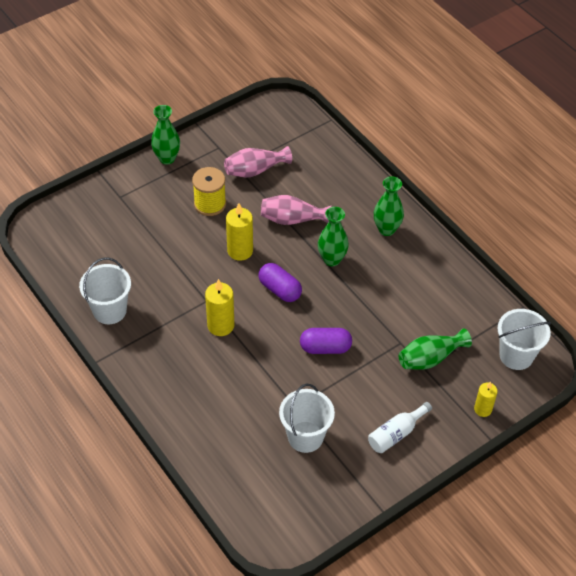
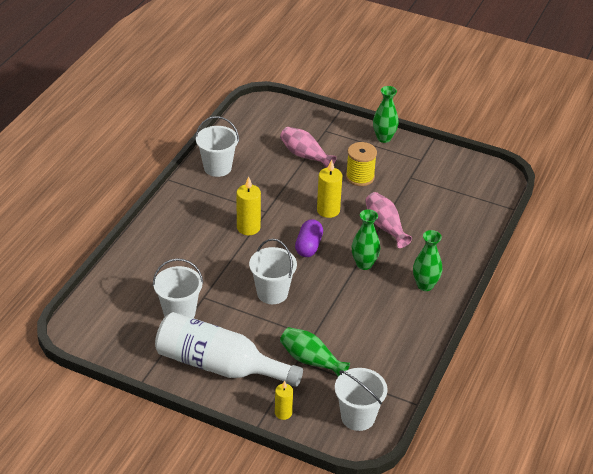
camera: 60 degrees right, 10 degrees down
pink vase [224,146,292,177] -> pink vase moved to [280,127,336,168]
purple capsule [300,328,352,354] -> white bucket [249,239,297,304]
white bottle [368,402,432,453] -> white bottle [155,312,303,387], size x2.16

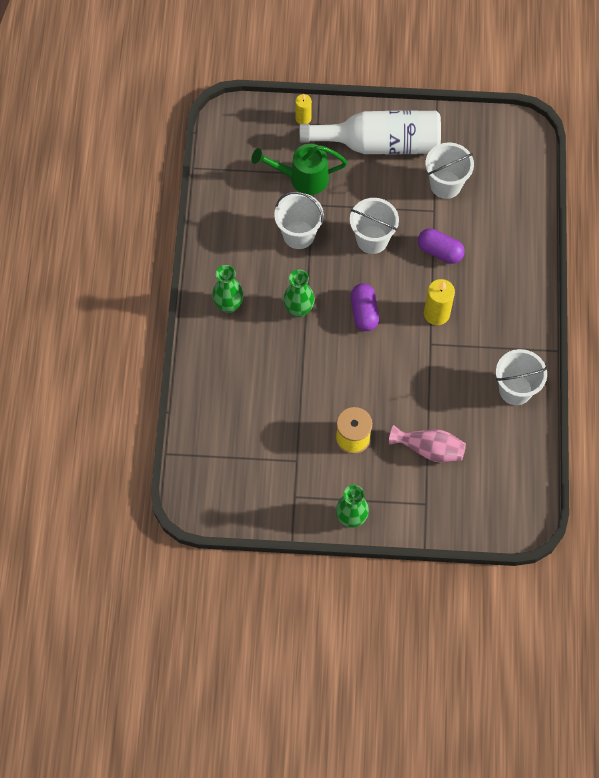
camera: 160 degrees right, 25 degrees up
green vase [280,327,350,376] -> green watering can [251,144,348,195]
yellow candle [317,159,343,218] -> none
white bucket [335,368,387,431] -> white bucket moved to [274,192,324,249]
pink vase [365,192,412,248] -> none
none -> purple capsule [418,228,465,264]

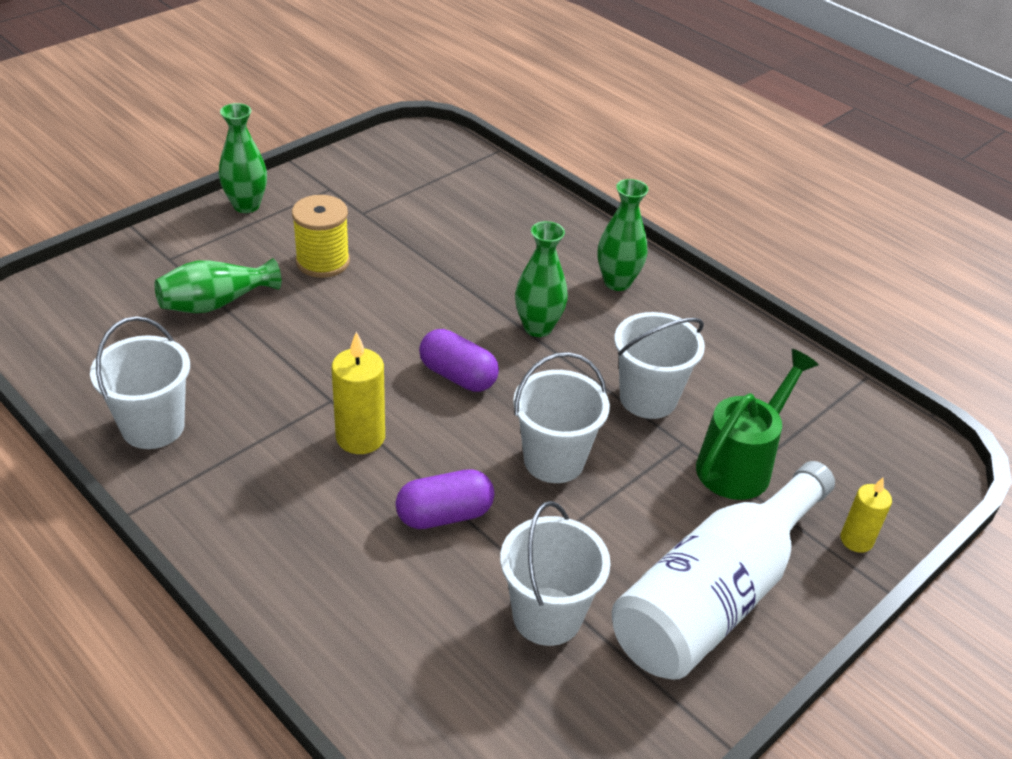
camera: 130 degrees right, 25 degrees down
pink vase [389,425,466,463] -> green vase [154,258,281,313]

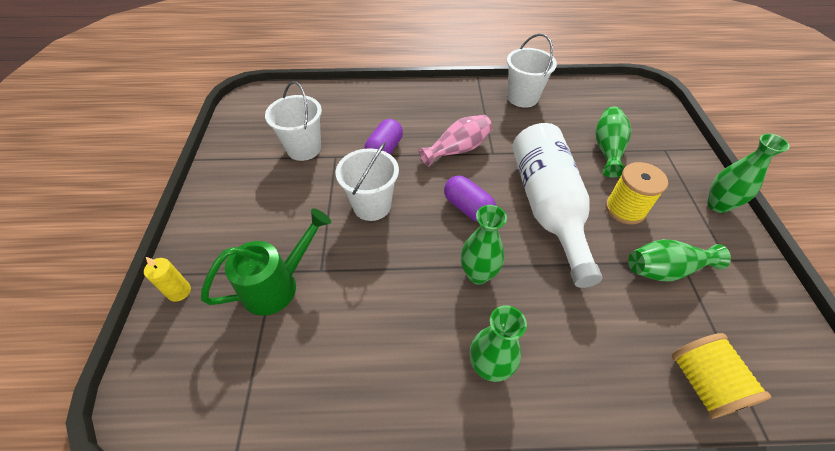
camera: 135 degrees right, 10 degrees up
yellow candle [332,331,385,454] -> pink vase [418,115,493,167]
purple capsule [419,329,499,392] -> purple capsule turned 60 degrees clockwise [444,175,496,222]
white bottle [612,461,835,680] -> white bottle moved to [513,123,603,288]
white bucket [614,312,705,419] -> none
green watering can [696,349,819,500] -> green watering can turned 120 degrees counterclockwise [201,208,331,316]
none -> green vase [628,239,731,281]
none -> yellow spool [672,333,771,418]

